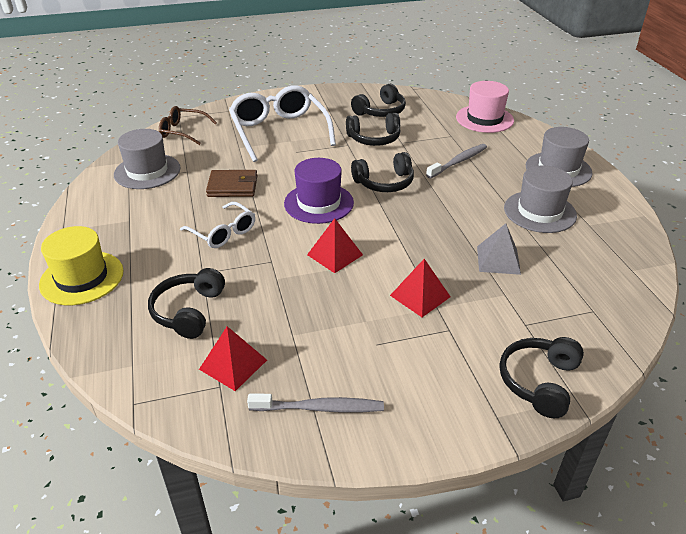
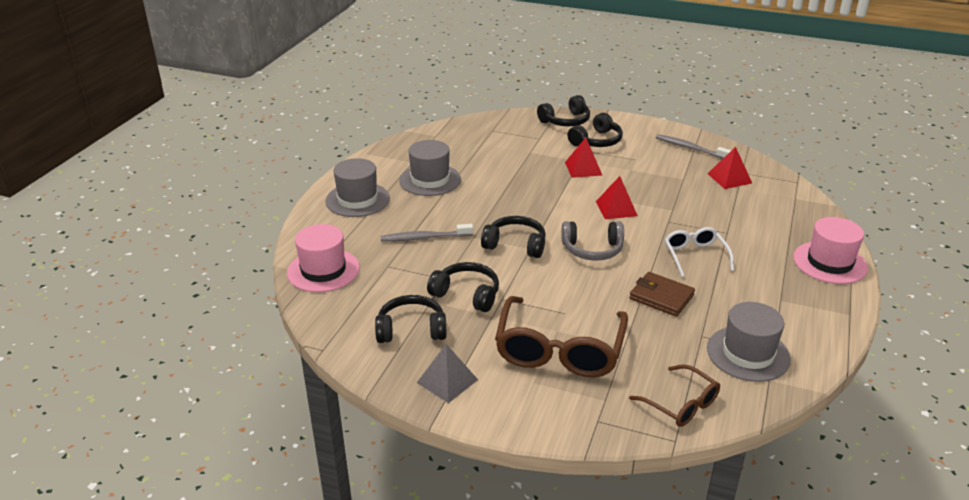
camera: 145 degrees left, 5 degrees down
yellow hat [39,226,124,305] -> pink hat [793,217,868,284]
black headphones [148,268,225,339] -> black headphones moved to [567,113,623,147]
white glasses [229,85,336,162] -> brown glasses [495,296,628,377]
purple hat [284,158,354,224] -> grey headphones [562,221,624,261]
grey pyramid [477,223,521,275] -> grey pyramid moved to [417,344,478,403]

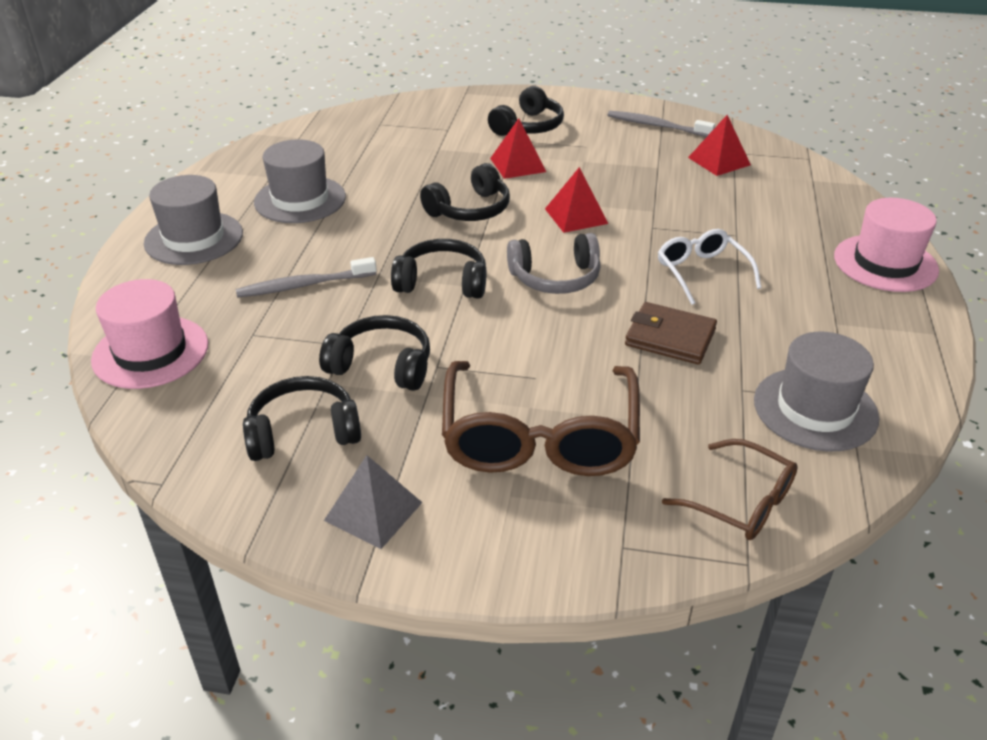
camera: 10 degrees left, 5 degrees up
black headphones [537,95,590,126] -> black headphones moved to [420,163,510,221]

